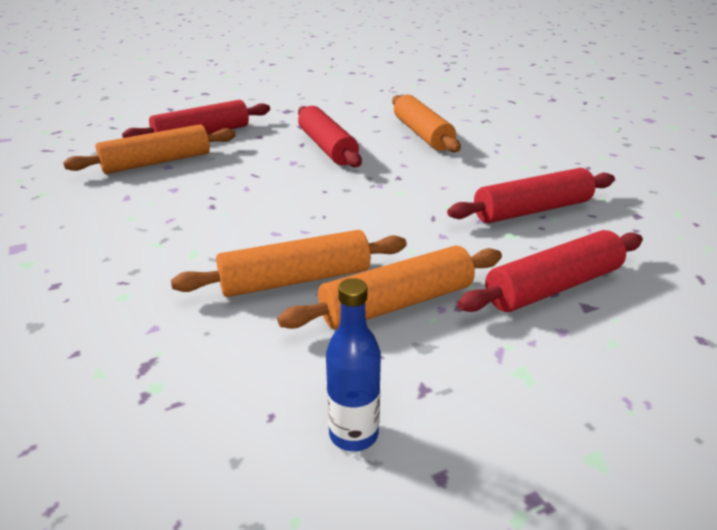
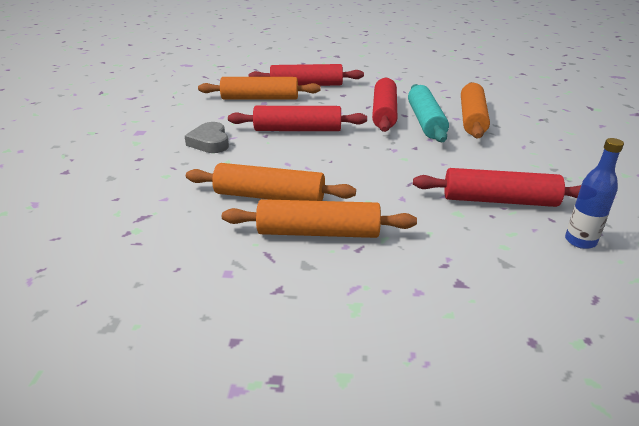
camera: 30 degrees right, 0 degrees up
blue bottle [326,278,381,451] -> blue bottle moved to [565,138,624,249]
red rolling pin [457,230,643,312] -> red rolling pin moved to [228,106,367,131]
none -> grey heart [185,122,229,153]
none -> turquoise rolling pin [408,84,449,142]

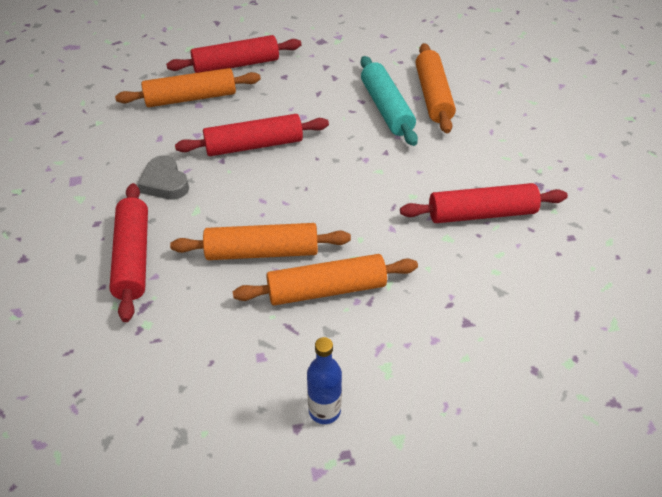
camera: 15 degrees left, 15 degrees up
red rolling pin [372,78,397,132] -> red rolling pin moved to [109,183,148,322]
blue bottle [565,138,624,249] -> blue bottle moved to [307,337,342,424]

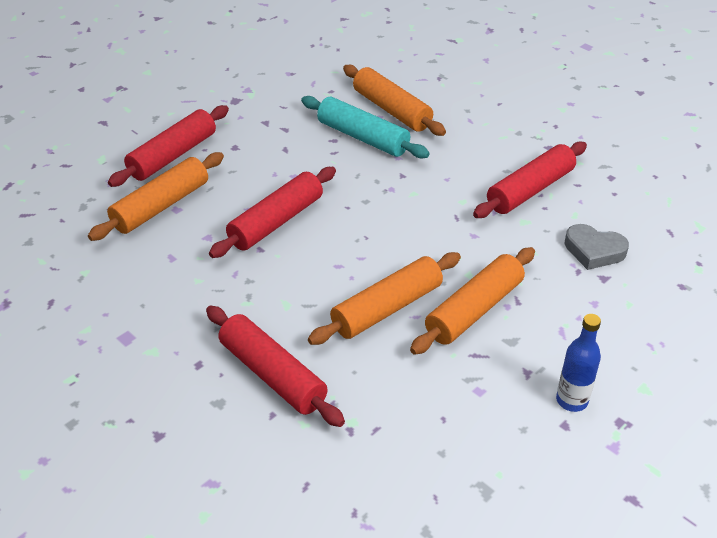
camera: 35 degrees left, 5 degrees down
grey heart [138,155,189,200] -> grey heart moved to [565,224,629,270]

